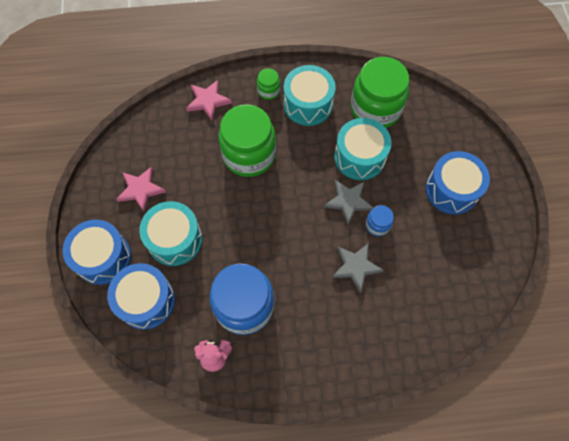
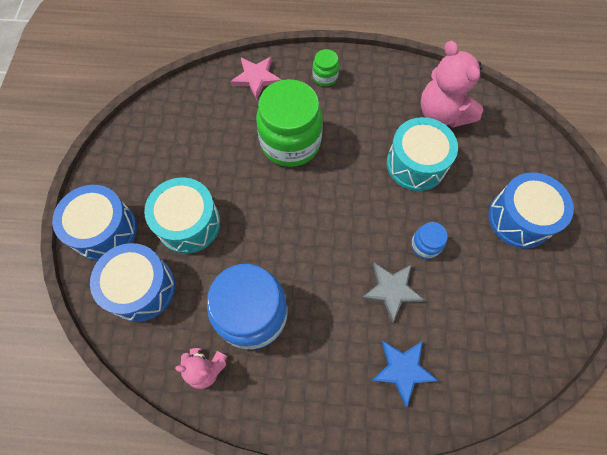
camera: 10 degrees right, 0 degrees up
pink star [116,166,166,212] -> none
turquoise drum [284,65,336,126] -> none
grey star [324,180,373,224] -> none
green jar [351,57,409,128] -> pink teddy bear [420,41,483,128]
none -> blue star [371,340,438,407]

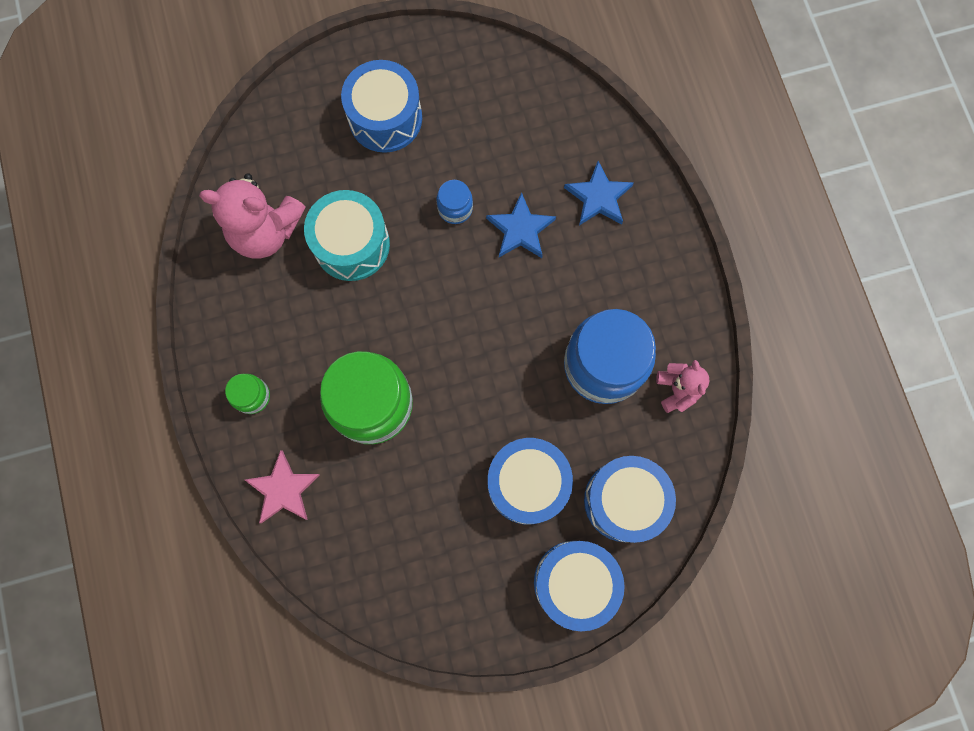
camera: 110 degrees left, 10 degrees up
turquoise drum [144,177,220,254] -> blue drum [488,438,573,525]
grey star [361,263,425,323] -> blue star [486,192,556,258]
pink teddy bear [420,41,483,128] -> pink teddy bear turned 60 degrees clockwise [199,173,306,259]

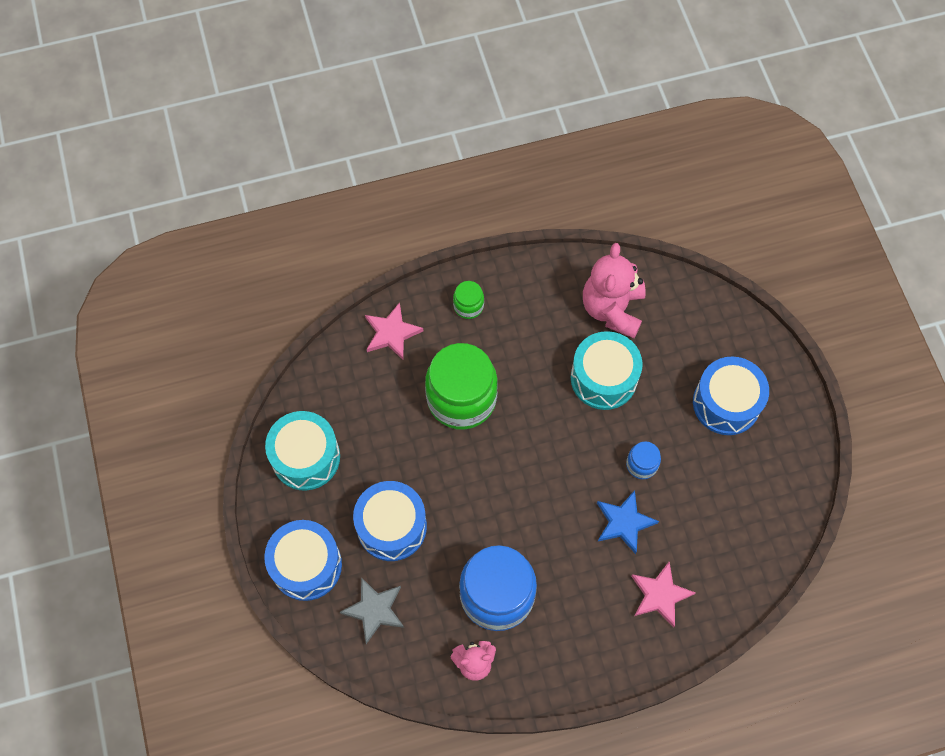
camera: 90 degrees right, 10 degrees down
blue star [564,161,634,225] -> pink star [631,562,696,628]
blue drum [584,456,676,543] -> grey star [340,577,404,644]
none -> turquoise drum [265,411,340,490]

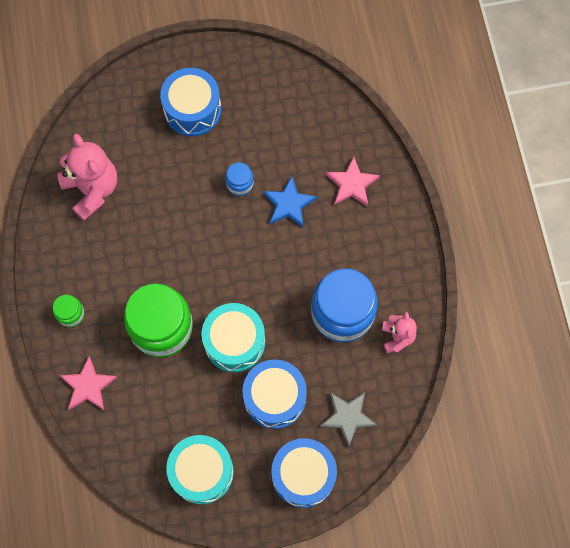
camera: 85 degrees left, 5 degrees up
turquoise drum [571,331,643,410] -> turquoise drum moved to [202,303,265,372]
pink teddy bear [583,243,646,338] -> pink teddy bear turned 135 degrees counterclockwise [57,134,117,221]

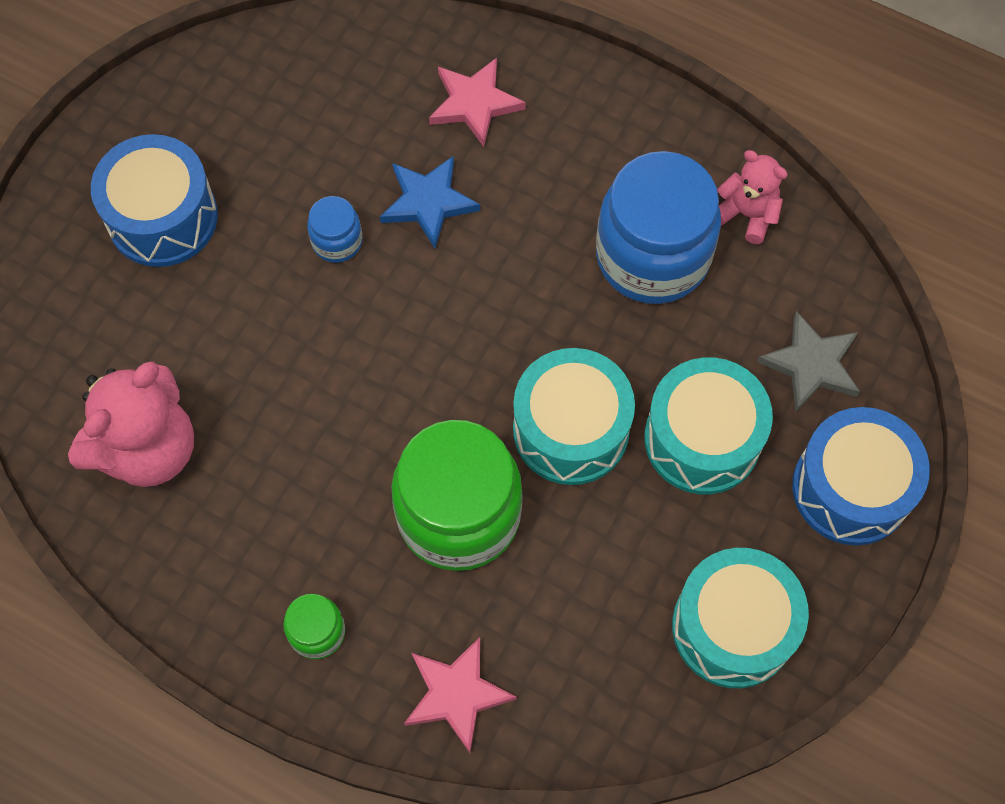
camera: 50 degrees left, 5 degrees down
pink teddy bear [57,134,117,221] -> pink teddy bear turned 120 degrees clockwise [68,361,194,487]
blue drum [243,359,307,429] -> turquoise drum [644,357,773,494]

